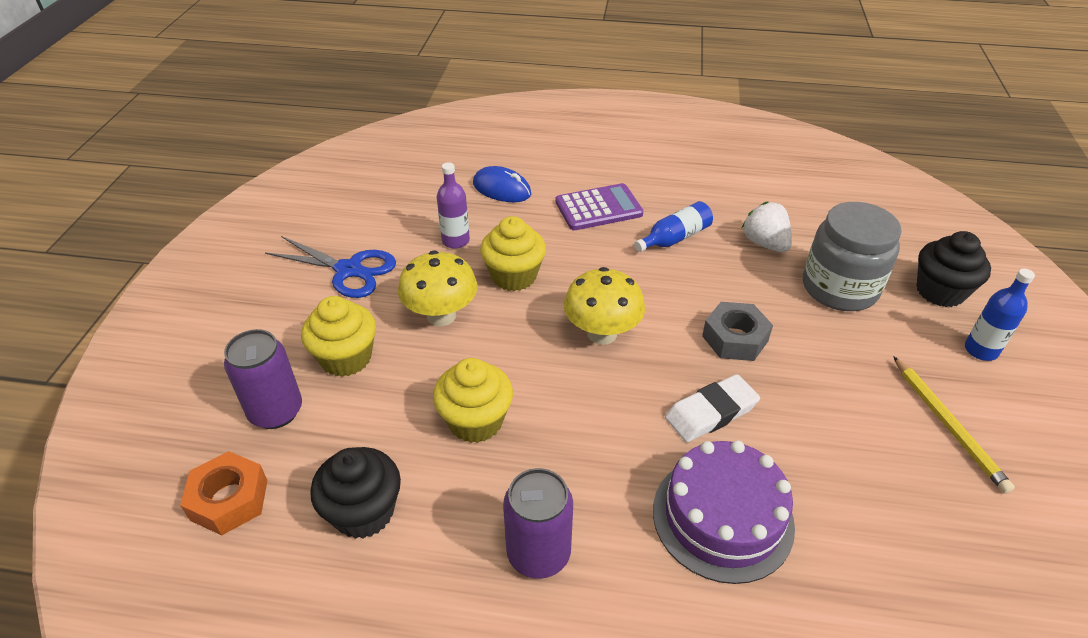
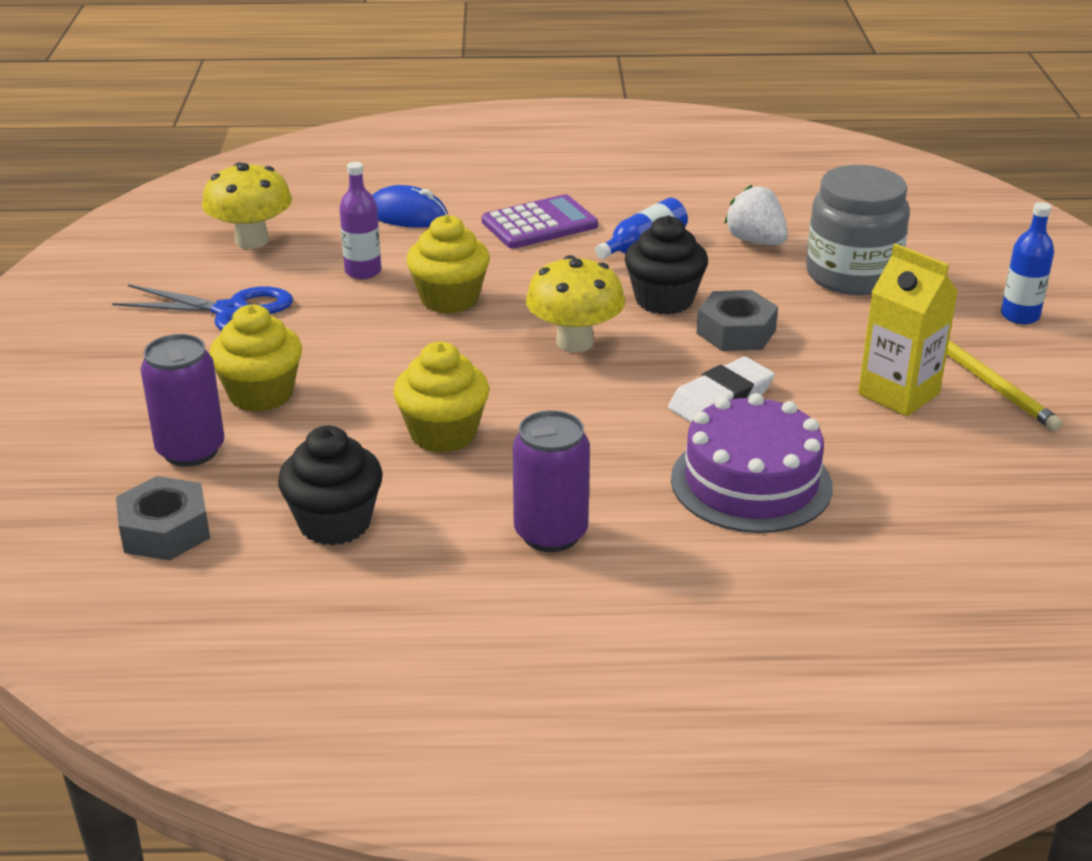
camera: 10 degrees left, 10 degrees down
orange nut [180,451,267,535] -> grey nut [116,476,210,561]
yellow mushroom [398,250,477,326] -> yellow mushroom moved to [202,162,292,249]
black cupcake [917,231,991,307] -> black cupcake moved to [625,216,708,315]
none -> yellow carton [858,244,958,416]

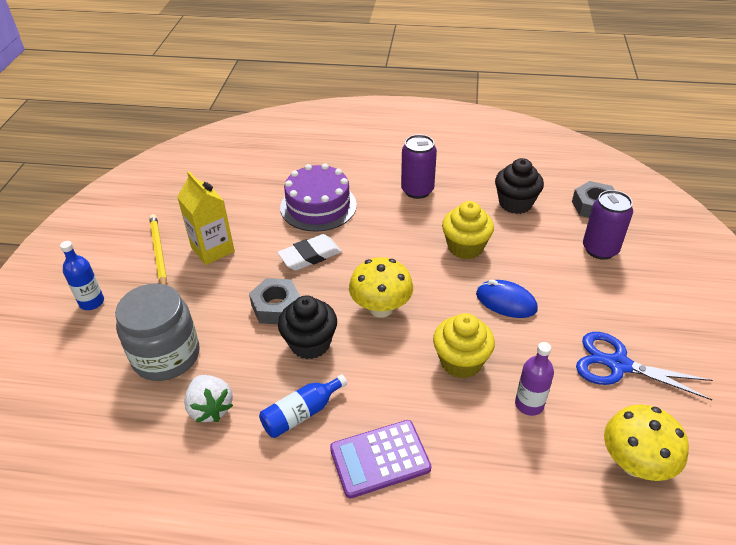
camera: 170 degrees left, 10 degrees up
yellow cupcake [209,304,302,412] -> none
blue mouse [372,185,448,228] -> blue mouse moved to [476,280,538,318]

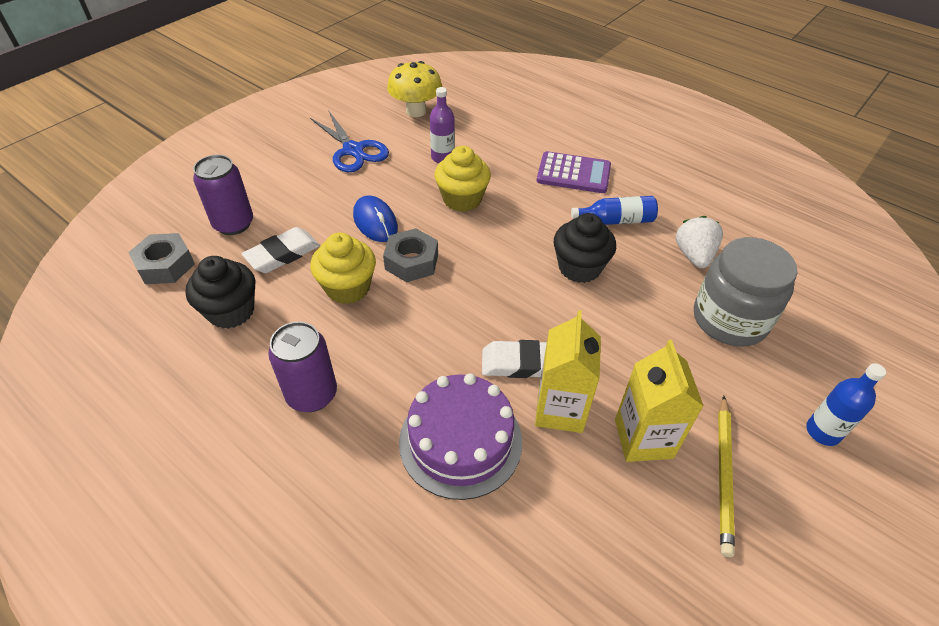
camera: 150 degrees left, 5 degrees up
grey nut [249,278,300,324] -> grey nut moved to [383,228,438,282]
yellow mushroom [349,257,413,318] -> none
none -> white eraser [242,227,320,273]
none -> yellow carton [535,310,601,433]

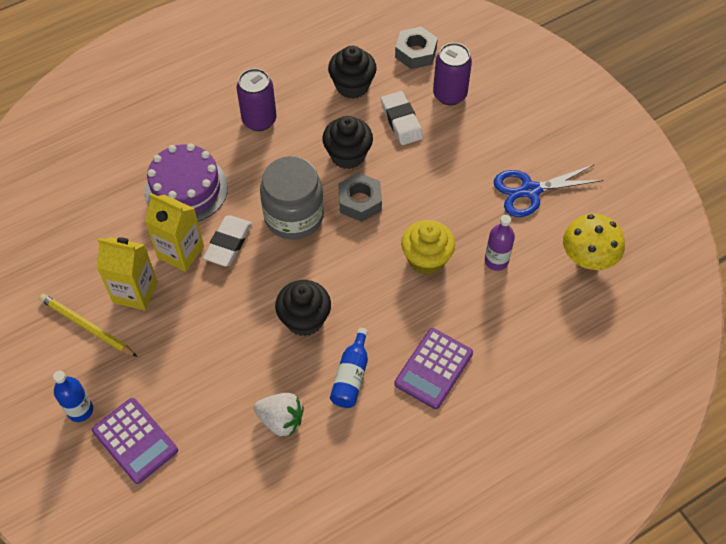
camera: 110 degrees right, 10 degrees up
yellow cupcake [310,232,376,304] -> black cupcake [322,116,373,169]
blue mouse [353,195,398,242] -> none
grey jar [694,237,798,347] -> grey jar moved to [260,156,324,239]
none -> purple calculator [92,398,178,484]

